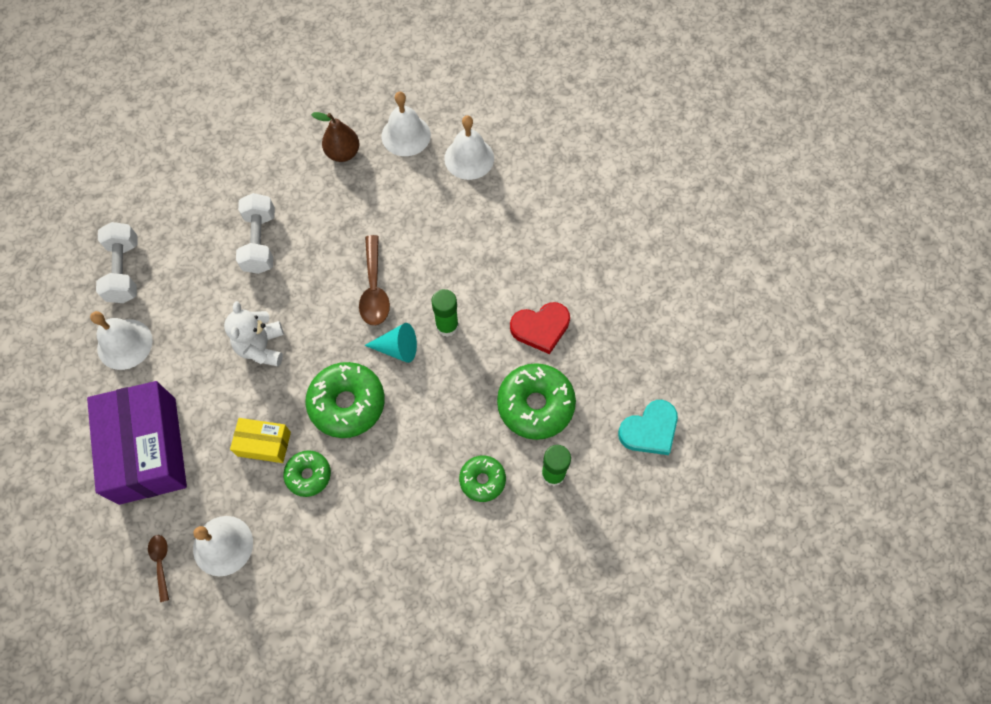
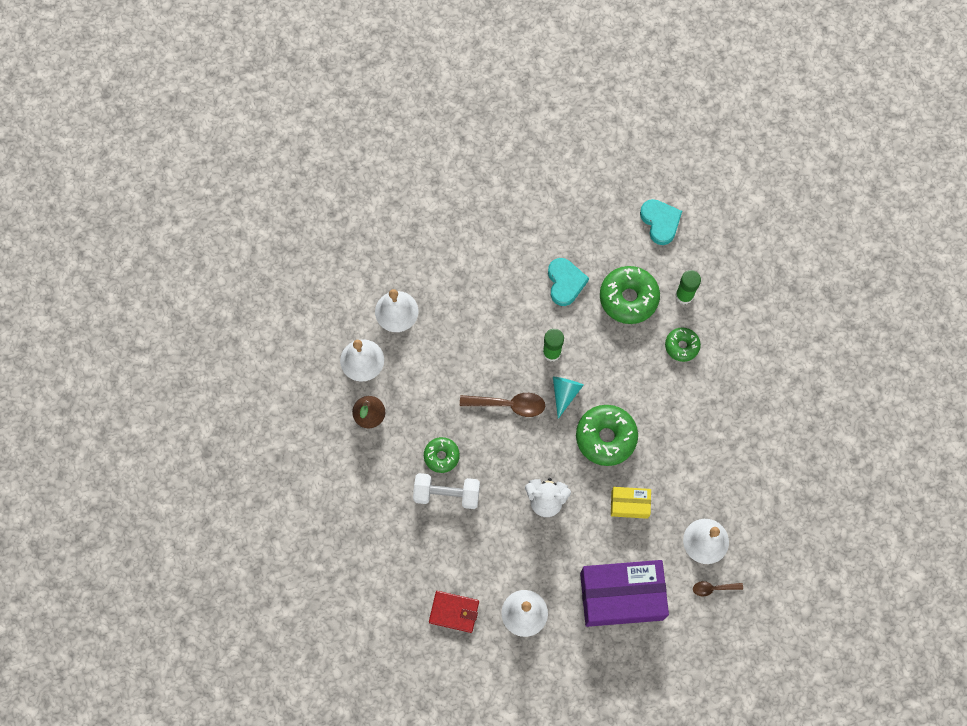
camera: 80 degrees left, 5 degrees up
white dumbbell [96,222,138,303] -> red wallet [429,591,479,633]
yellow box [230,418,291,463] -> yellow box turned 75 degrees clockwise [611,487,651,519]
green donut [283,450,331,497] -> green donut moved to [424,437,460,473]
red heart [510,302,570,354] -> turquoise heart [548,258,589,306]

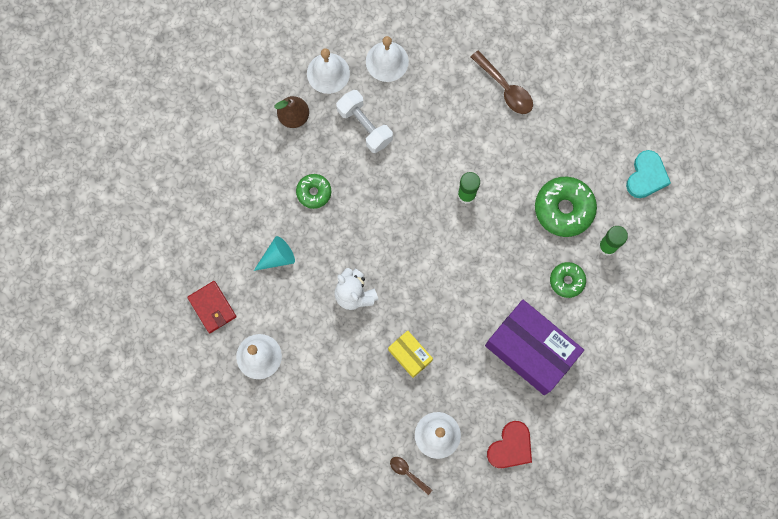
camera: 45 degrees right, 5 degrees up
white dumbbell [413,473,480,509] -> white dumbbell moved to [336,90,393,153]
brown spoon [460,393,545,417] -> brown spoon moved to [471,50,533,114]
turquoise heart [548,258,589,306] -> none
turquoise cone [553,377,584,419] -> turquoise cone moved to [254,236,295,271]
green donut [576,405,638,466] -> none
purple box [580,560,669,627] -> purple box moved to [485,300,584,395]
none -> red heart [487,421,532,468]

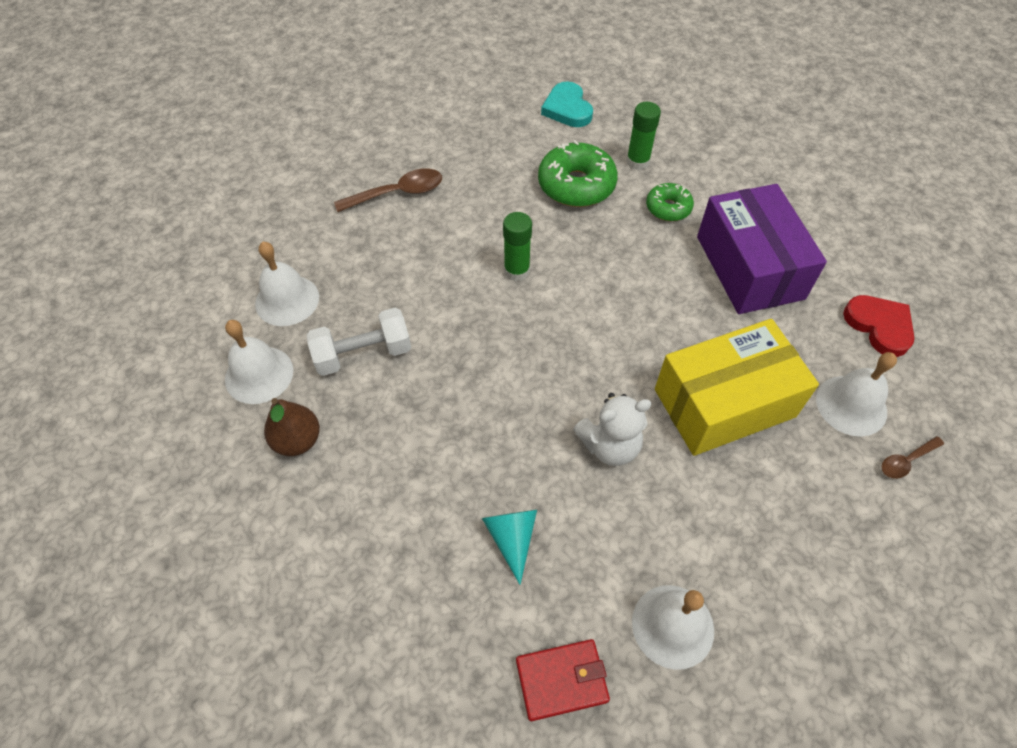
camera: 70 degrees left, 20 degrees down
green donut [296,174,331,209] -> none
yellow box [388,330,433,378] -> yellow box [655,319,819,456], size x2.04
purple box [485,300,584,395] -> purple box turned 75 degrees counterclockwise [697,184,827,314]
turquoise heart [626,150,671,198] -> turquoise heart turned 150 degrees counterclockwise [541,81,593,127]

